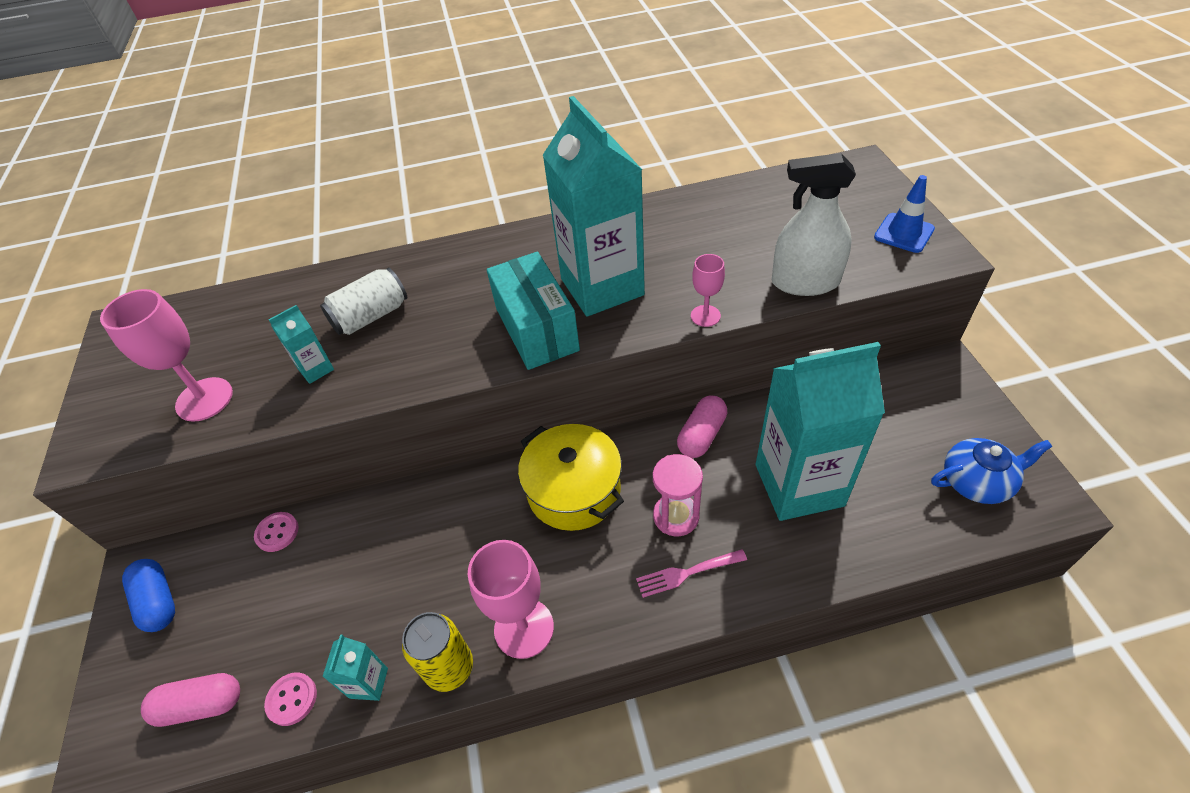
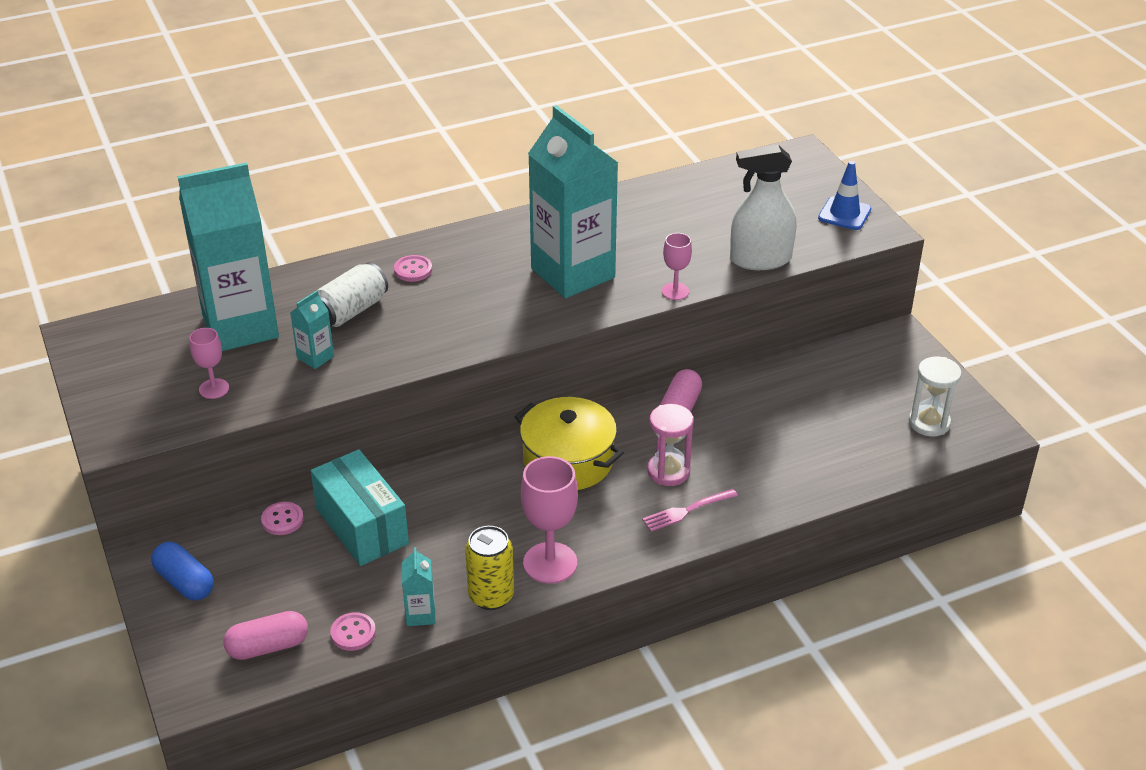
camera: 15 degrees left, 10 degrees down
pink goblet [100,289,233,422] -> pink goblet [190,328,229,399], size x0.56
turquoise box [486,252,580,370] -> turquoise box moved to [311,449,409,566]
turquoise carton [756,342,885,521] -> turquoise carton moved to [178,162,279,351]
blue teapot [931,438,1052,504] -> white hourglass [909,357,962,436]
none -> pink button [394,255,432,282]

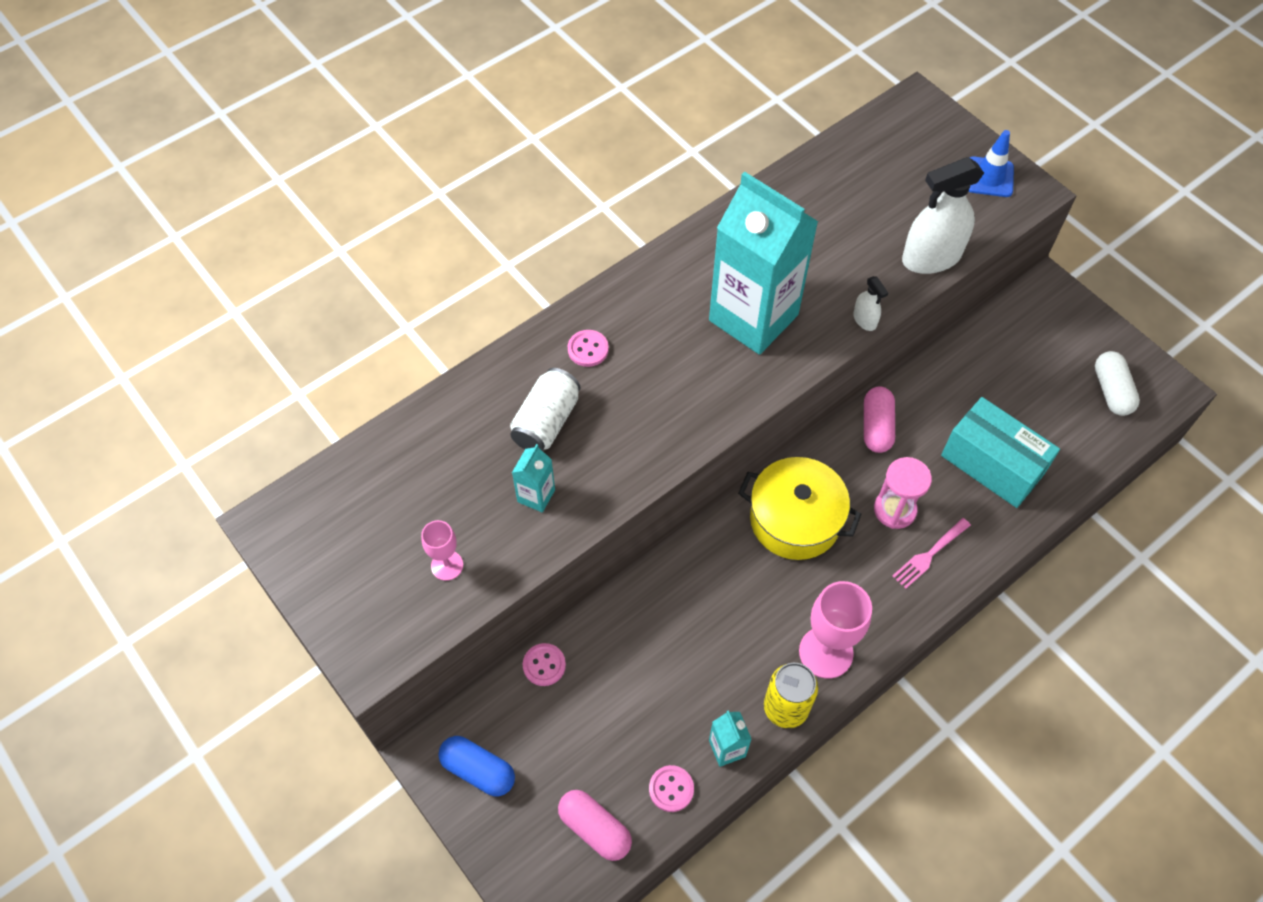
camera: 15 degrees left, 20 degrees up
turquoise carton [178,162,279,351] -> none
pink capsule [223,611,308,660] -> pink capsule turned 75 degrees clockwise [558,790,632,861]
turquoise box [311,449,409,566] -> turquoise box moved to [941,397,1060,508]
pink goblet [662,233,692,300] -> white spray bottle [853,276,888,331]
white hourglass [909,357,962,436] -> white capsule [1095,351,1140,416]

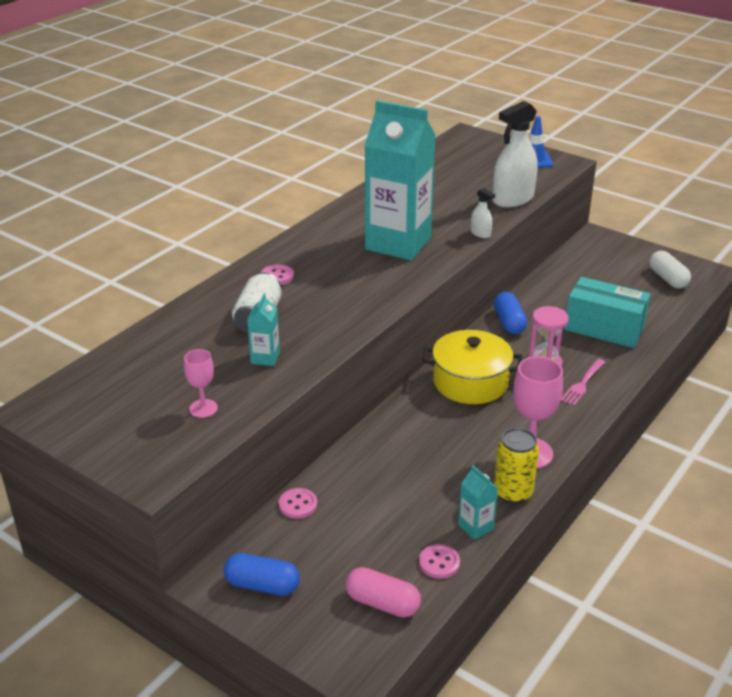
camera: 15 degrees left, 25 degrees down
pink capsule [864,387,895,453] -> blue capsule [494,292,527,334]

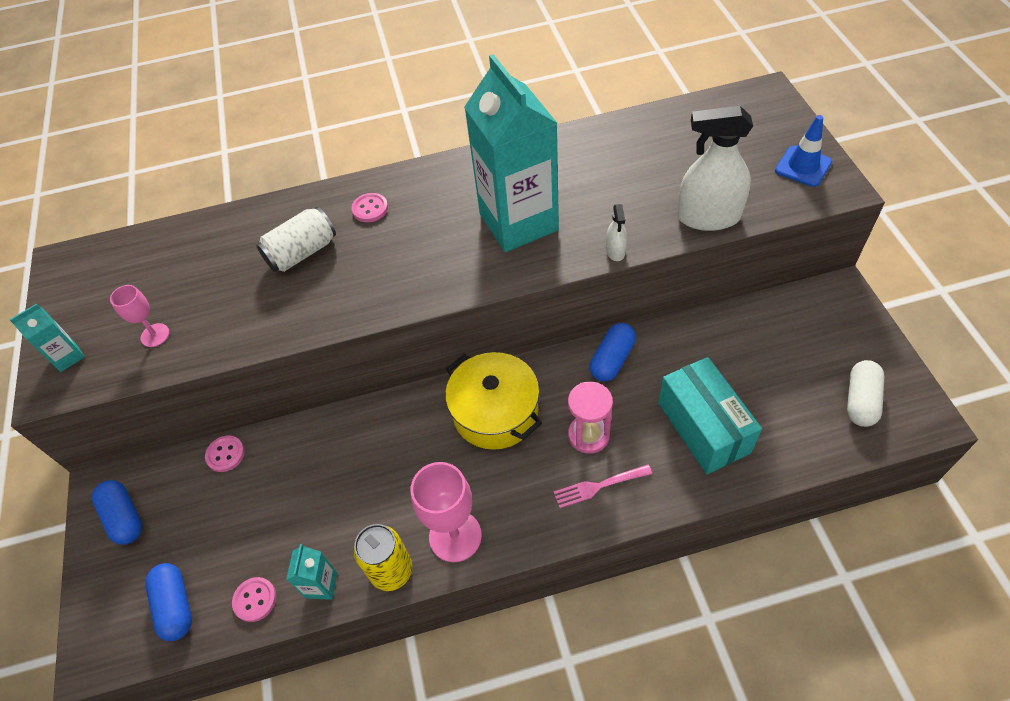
camera: 45 degrees right, 20 degrees up
turquoise carton [247,293,280,366] -> turquoise carton moved to [9,304,85,372]
pink capsule [345,567,421,617] -> blue capsule [145,563,192,641]

